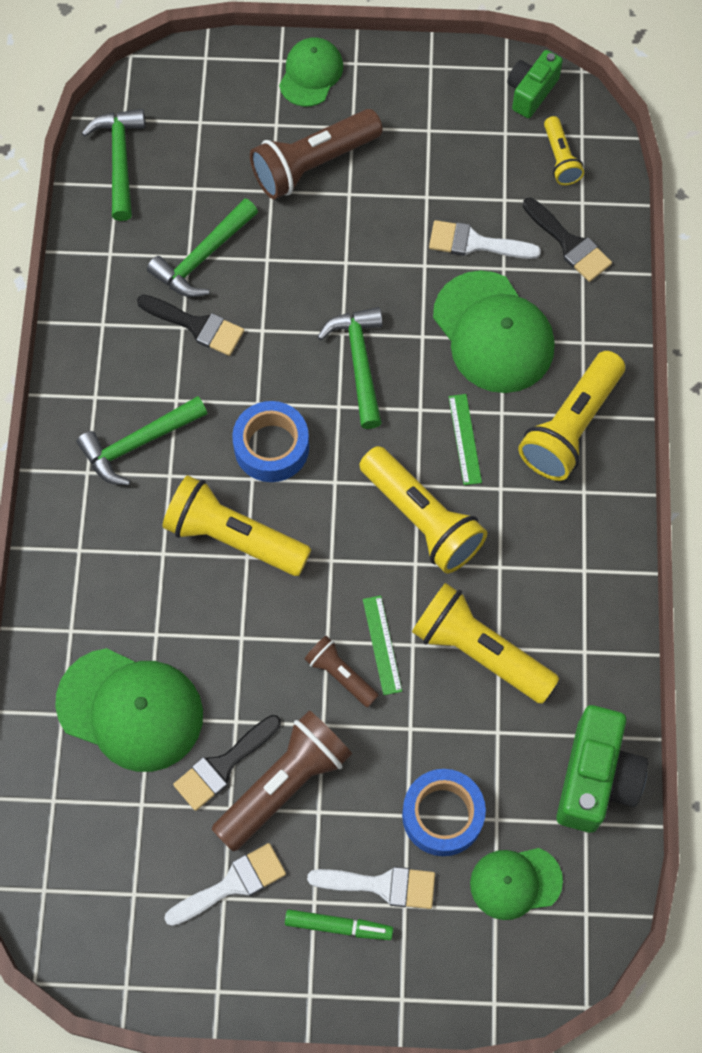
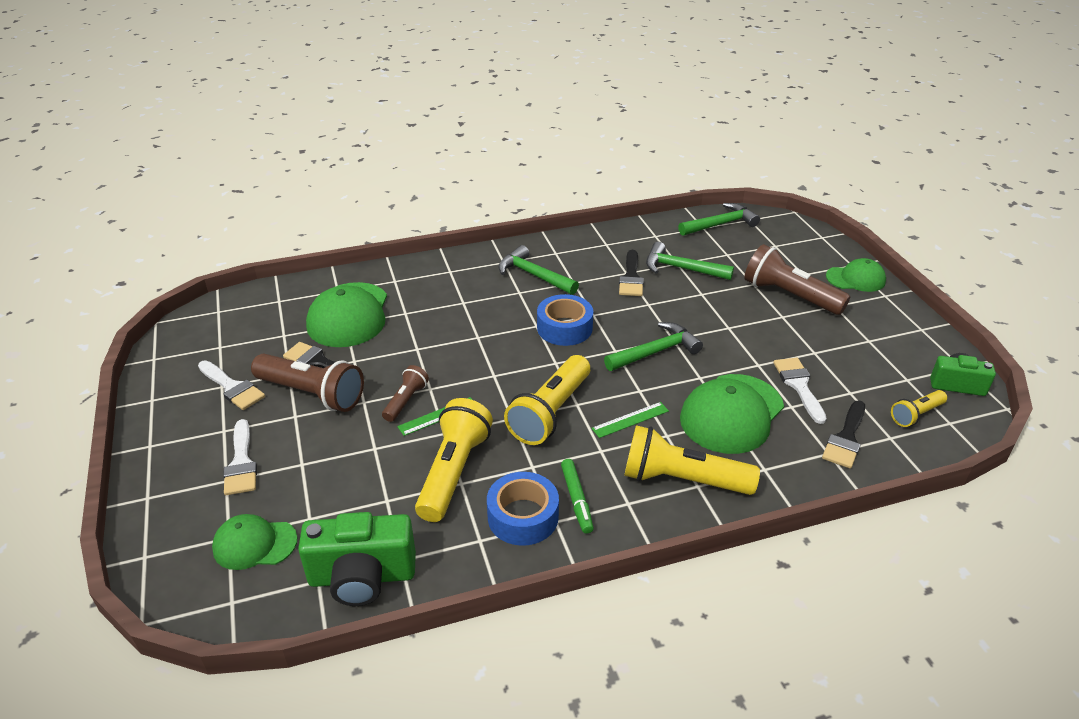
camera: 70 degrees right, 30 degrees down
yellow flashlight [162,475,311,576] -> none
green marker [285,910,393,940] -> green marker moved to [561,459,594,534]
blue tape [402,769,486,856] -> blue tape moved to [487,472,559,546]
green cap [470,848,563,920] -> green cap turned 60 degrees counterclockwise [212,514,297,570]

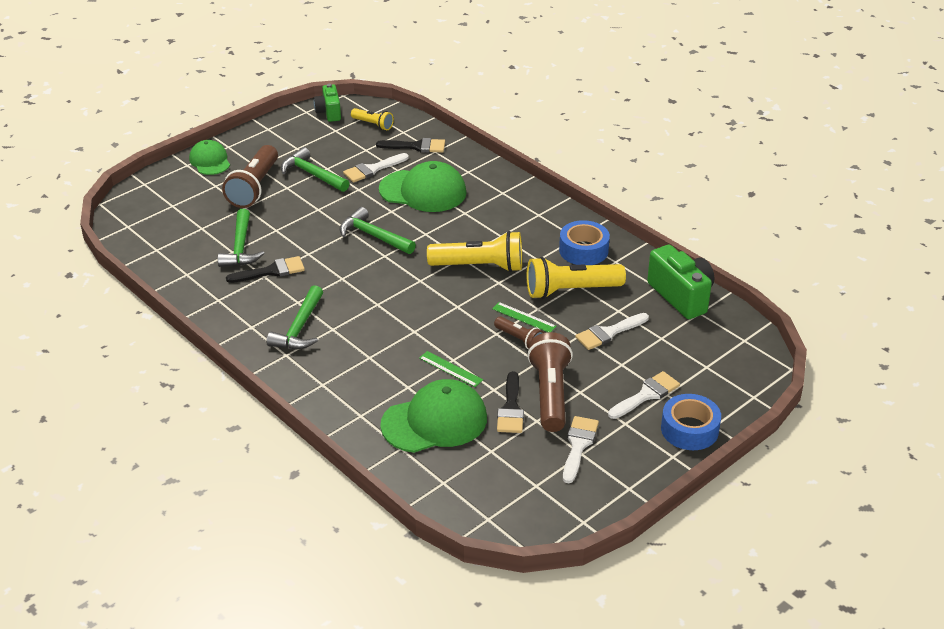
camera: 115 degrees left, 0 degrees up
green cap [212,514,297,570] -> none
brown flashlight [382,365,429,422] -> brown flashlight turned 135 degrees counterclockwise [494,316,544,350]
blue tape [537,294,593,346] -> blue tape moved to [661,394,721,450]
green marker [561,459,594,534] -> none
green ruler [591,402,669,438] -> green ruler moved to [419,351,483,387]
yellow flashlight [624,425,760,495] -> none
green hammer [678,203,760,236] -> green hammer moved to [281,147,349,192]
none -> white brush [575,313,649,350]

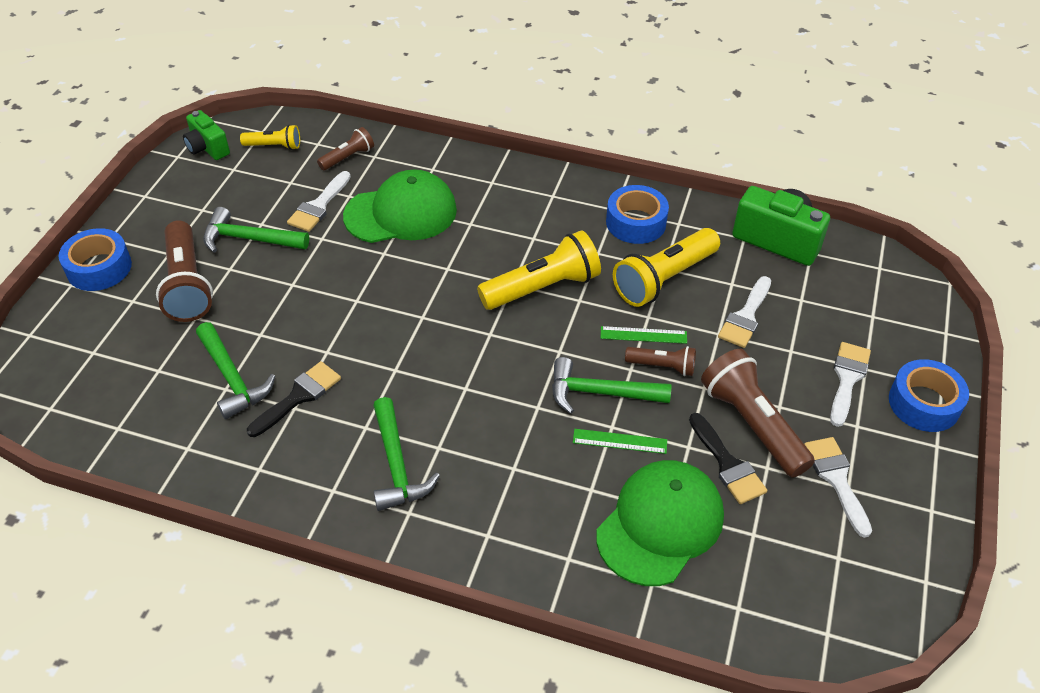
camera: 30 degrees left, 10 degrees up
green cap [189,140,230,175] -> blue tape [59,228,132,291]
green hammer [340,207,416,254] -> green hammer moved to [552,357,671,414]
black brush [376,138,445,153] -> brown flashlight [317,127,374,171]

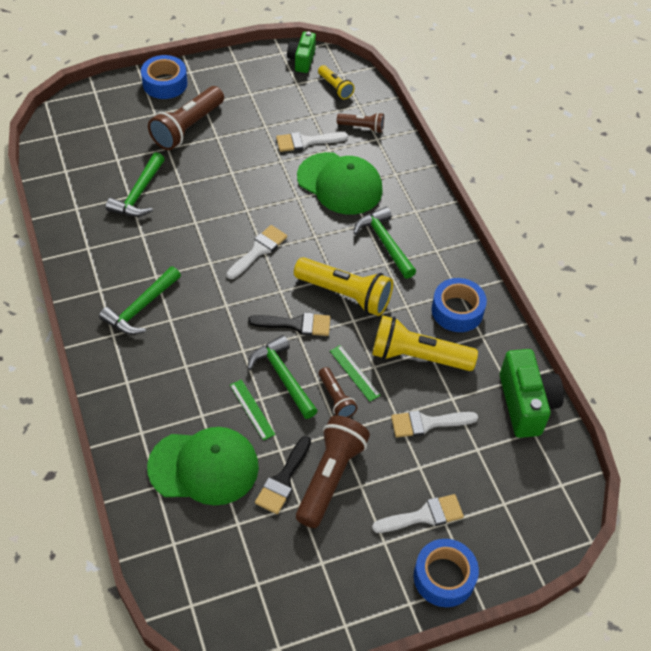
camera: 50 degrees right, 5 degrees up
green hammer [203,207,309,253] -> green hammer moved to [353,207,416,279]
black brush [247,361,341,437] -> black brush moved to [248,312,330,336]
white brush [804,437,872,538] -> white brush moved to [227,225,287,279]

